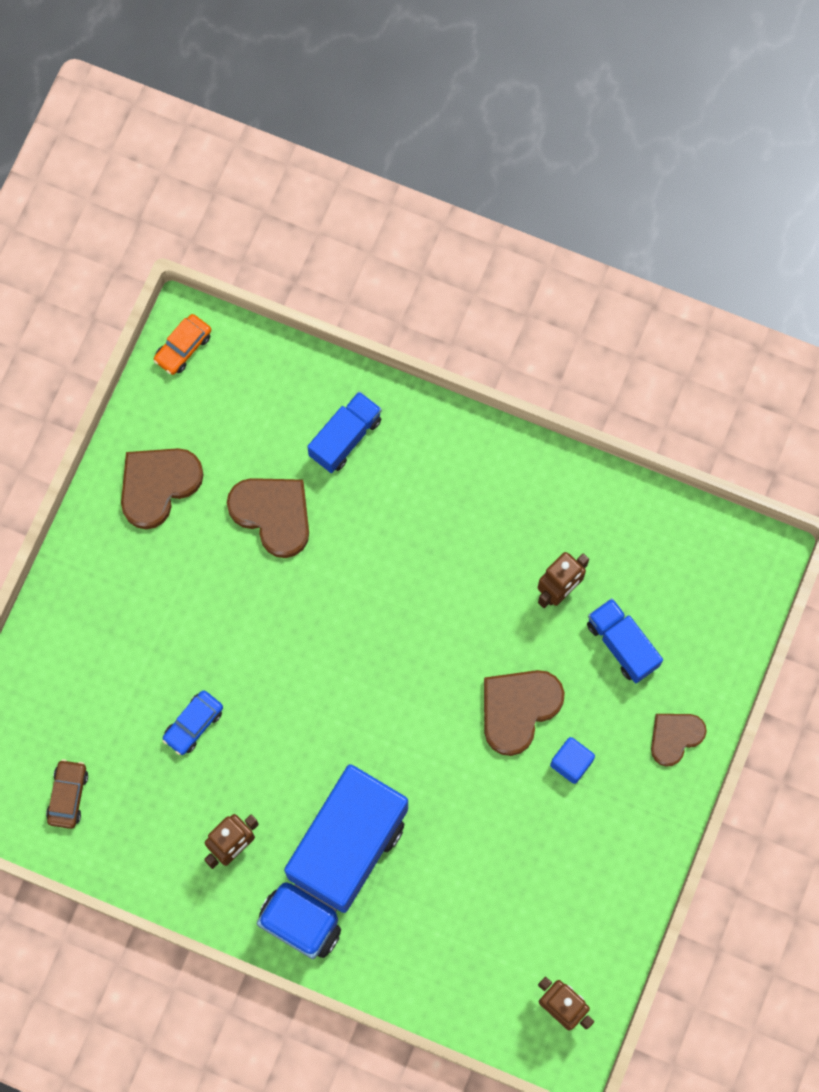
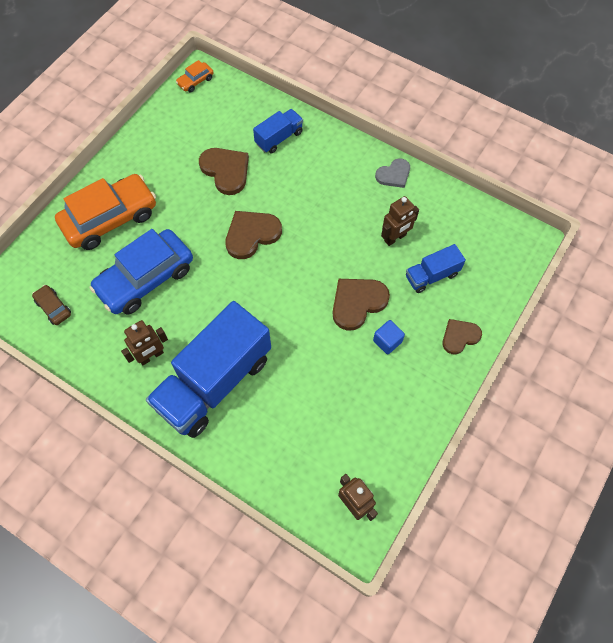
camera: 10 degrees right, 10 degrees down
brown car [46,759,88,829] -> brown car turned 60 degrees counterclockwise [32,285,71,325]
brown heart [121,448,204,529] -> brown heart moved to [225,211,282,259]
blue car [162,690,223,755] -> blue car [90,229,193,315], size x2.28
blue truck [587,598,663,683] -> blue truck turned 90 degrees counterclockwise [406,244,466,293]
none -> orange car [55,174,156,250]
none -> grey heart [375,158,410,188]

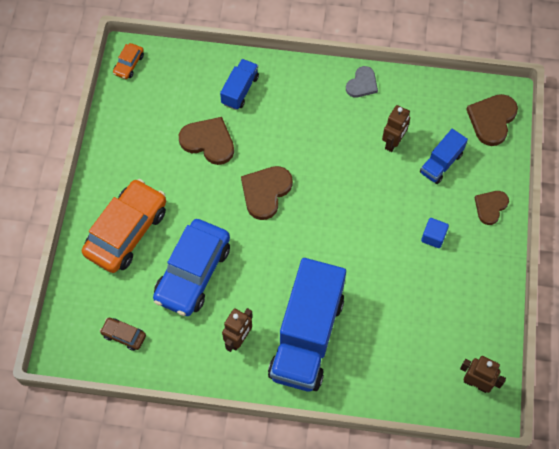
camera: 25 degrees left, 0 degrees up
brown heart [332,279,390,331] -> brown heart moved to [466,94,518,146]

